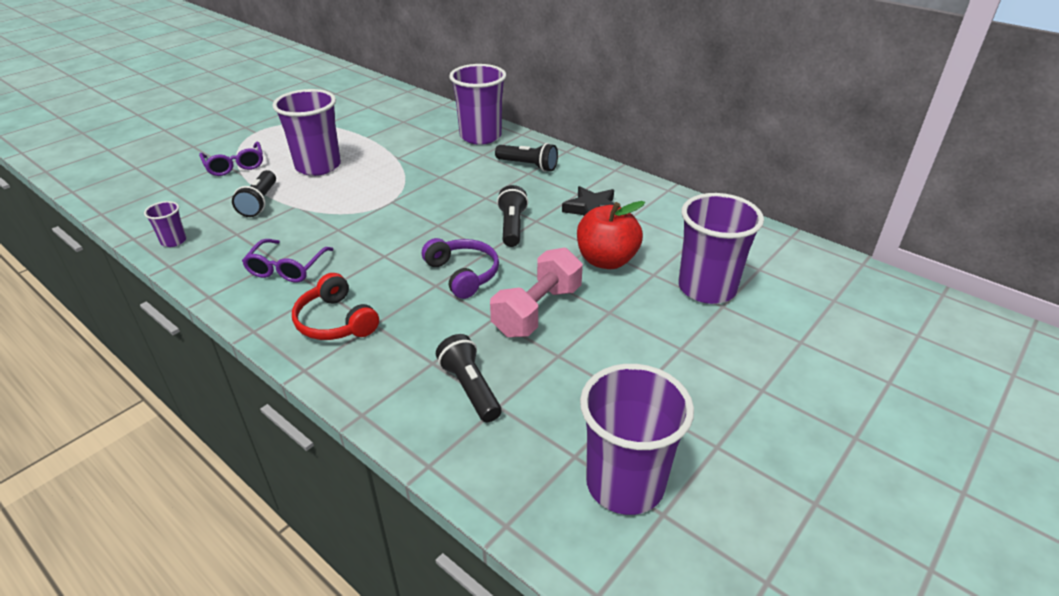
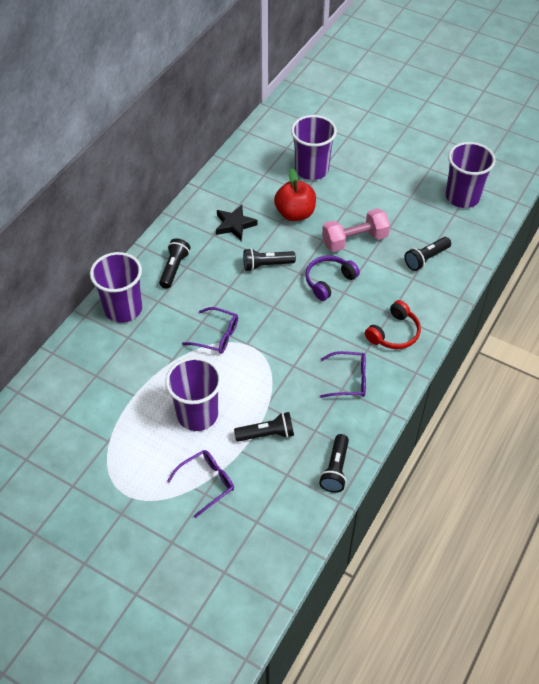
camera: 100 degrees left, 15 degrees up
purple cup [144,201,186,247] -> black flashlight [319,434,349,493]
pink dumbbell [490,247,583,337] -> pink dumbbell turned 45 degrees counterclockwise [322,208,390,252]
none -> purple glasses [182,307,238,354]

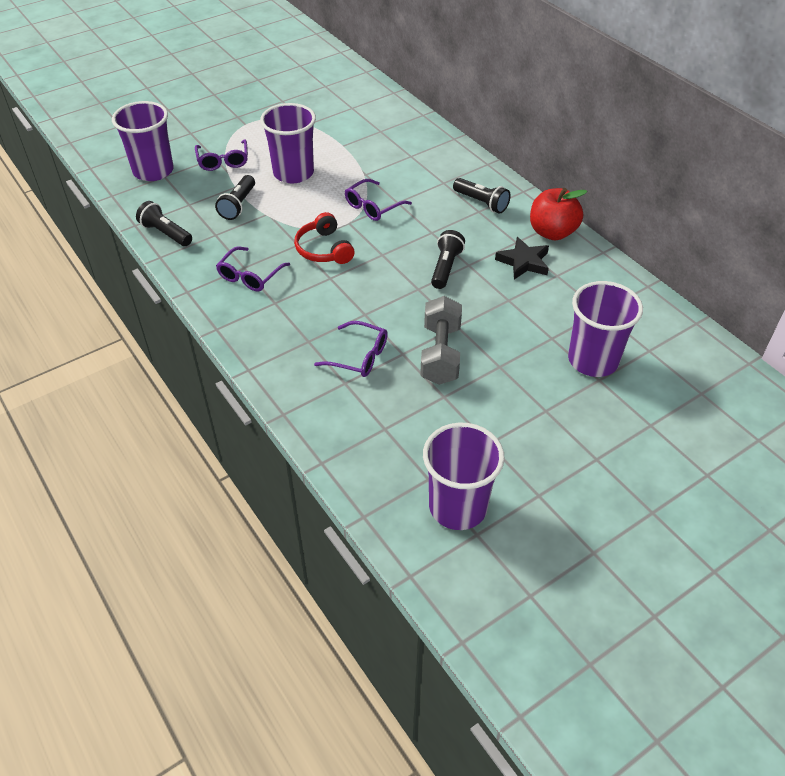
camera: 115 degrees right, 5 degrees down
purple cup [90,252,142,323] -> purple cup moved to [112,101,174,181]
red apple [274,168,316,221] -> red apple moved to [530,188,587,240]
purple headphones [305,255,360,301] -> none
pink dumbbell [322,208,390,252] -> grey dumbbell [420,296,462,385]
red headphones [365,300,421,349] -> red headphones moved to [294,212,355,264]
black flashlight [404,237,451,271] -> none
none -> purple glasses [314,321,388,377]

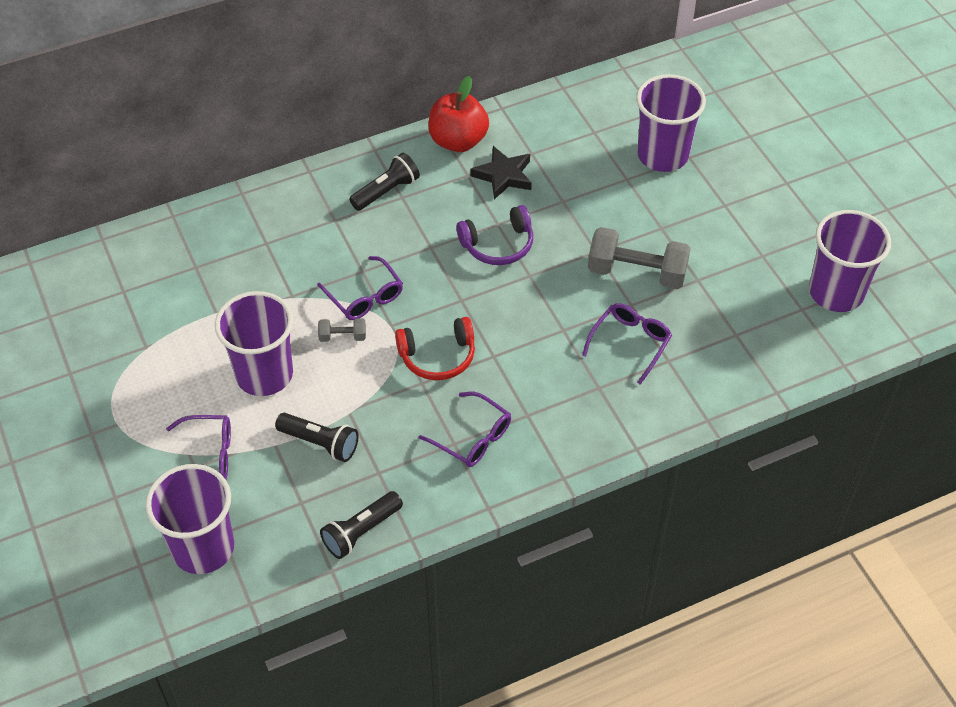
camera: 80 degrees left, 5 degrees up
black flashlight [431,230,465,289] -> purple headphones [457,205,533,265]
none -> grey dumbbell [318,318,366,342]

